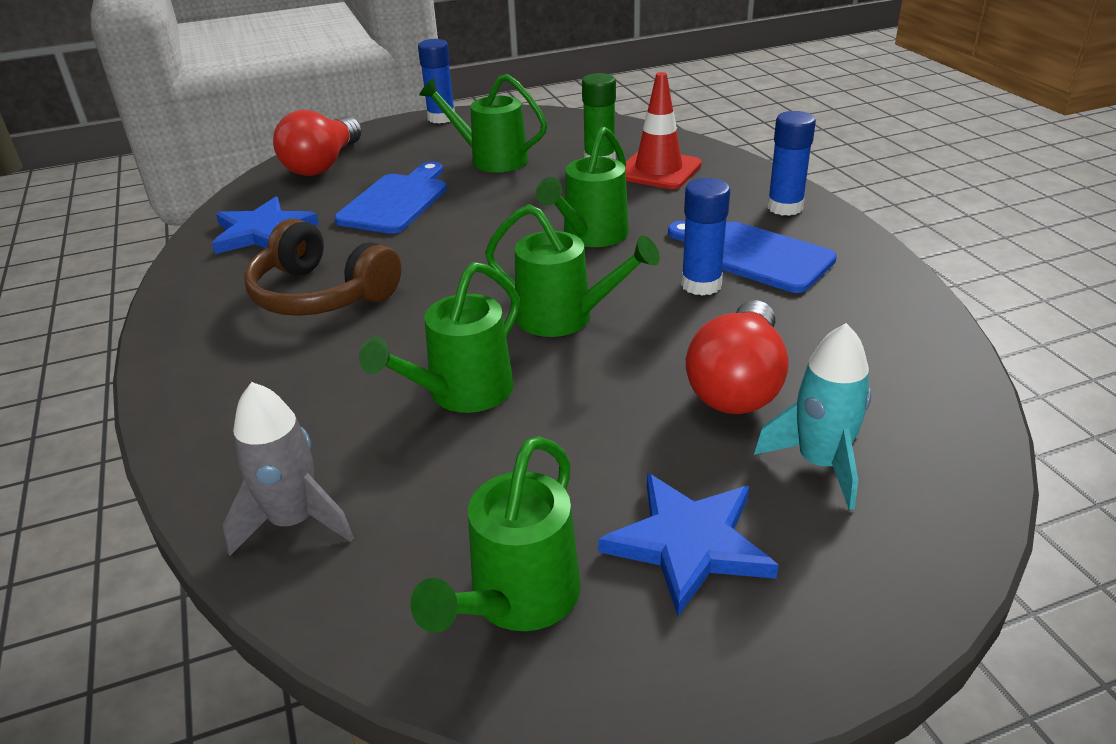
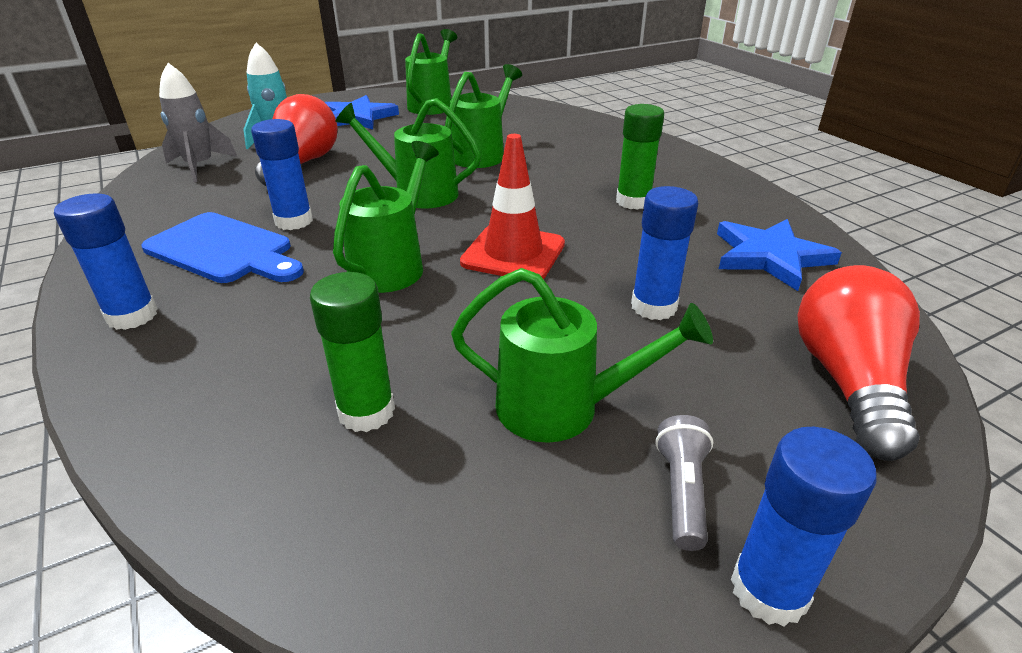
camera: 170 degrees right, 0 degrees up
grey rocket [223,382,354,556] -> grey rocket moved to [159,63,237,182]
brown headphones [244,219,401,316] -> green glue stick [616,104,664,210]
blue cutting board [334,161,447,234] -> blue glue stick [631,186,698,320]
red traffic cone [626,72,702,189] -> red traffic cone moved to [460,134,565,279]
none -> grey flashlight [655,415,714,551]

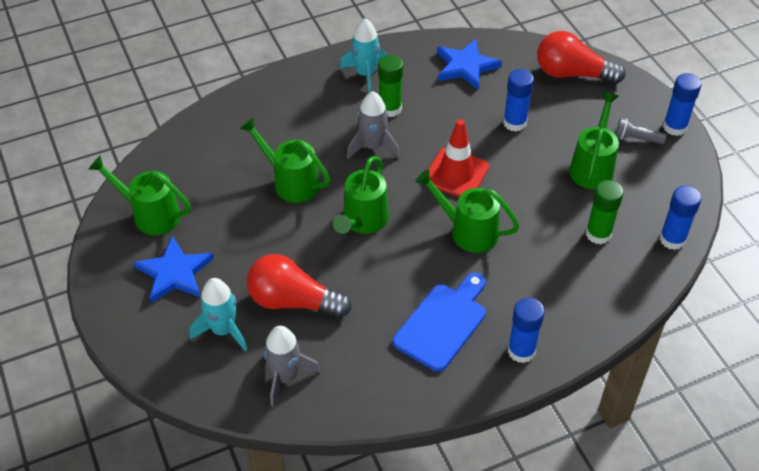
camera: 85 degrees left, 15 degrees up
blue glue stick [251,119,313,230] -> blue glue stick moved to [660,185,701,250]
none -> turquoise rocket [340,18,387,93]
none -> grey rocket [347,91,400,159]

